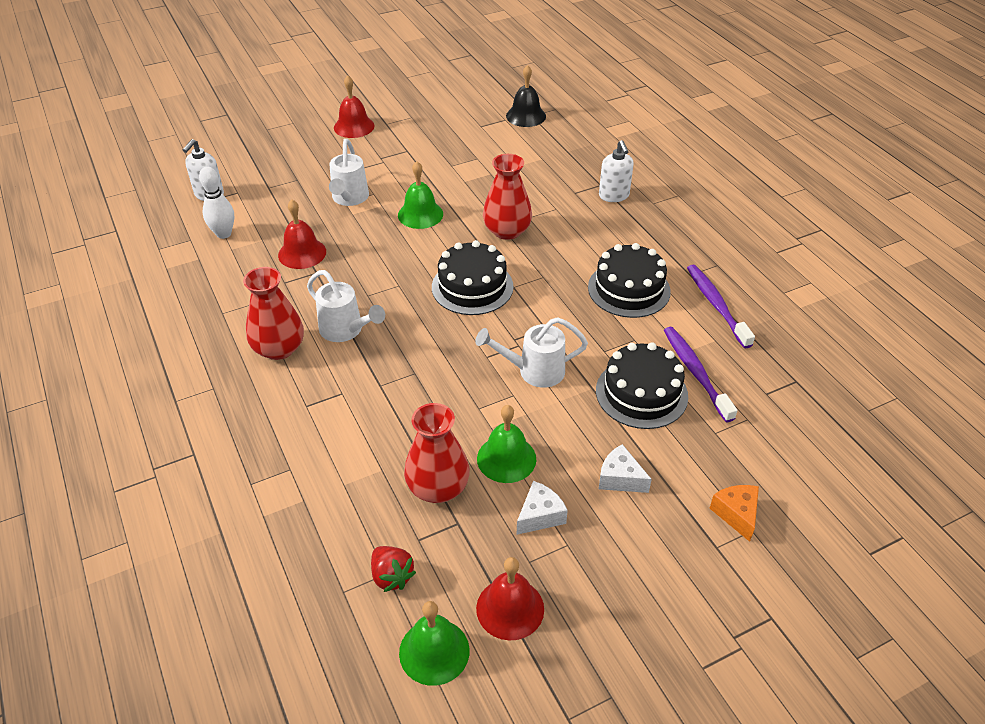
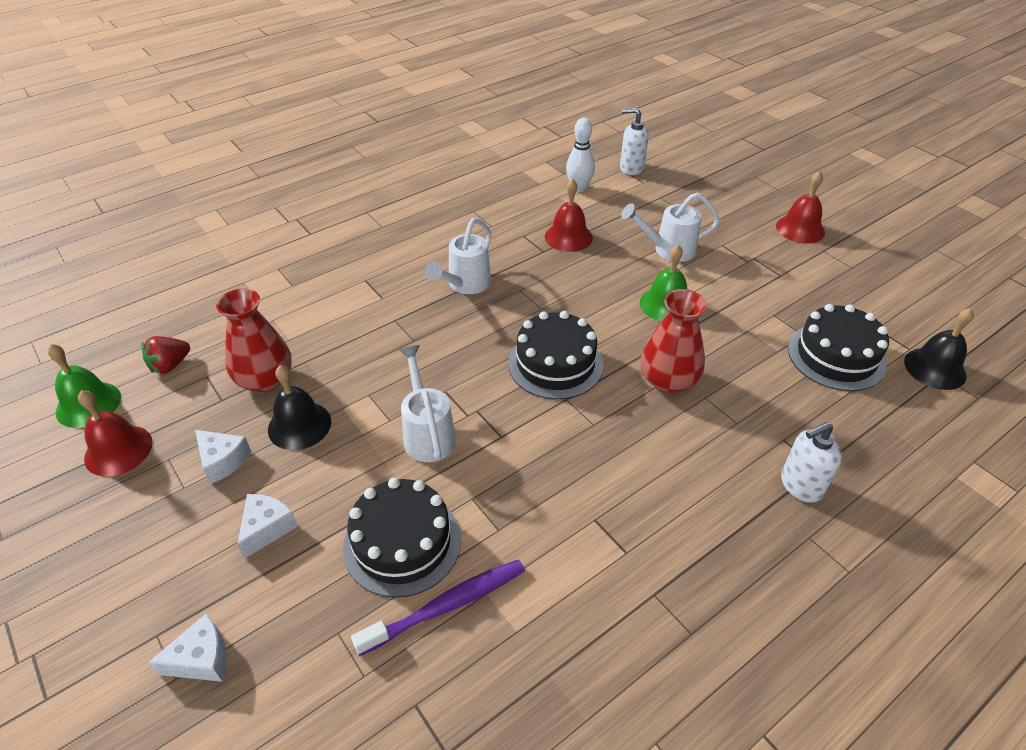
camera: 80 degrees right, 0 degrees up
red vase [243,267,304,360] -> none
green bell [477,405,536,483] -> black bell [268,365,331,450]
black cake [588,243,671,318] -> black cake moved to [788,304,889,391]
purple toothbrush [687,265,755,348] -> none
orange cheese [709,485,759,542] -> white cheese [148,613,227,682]

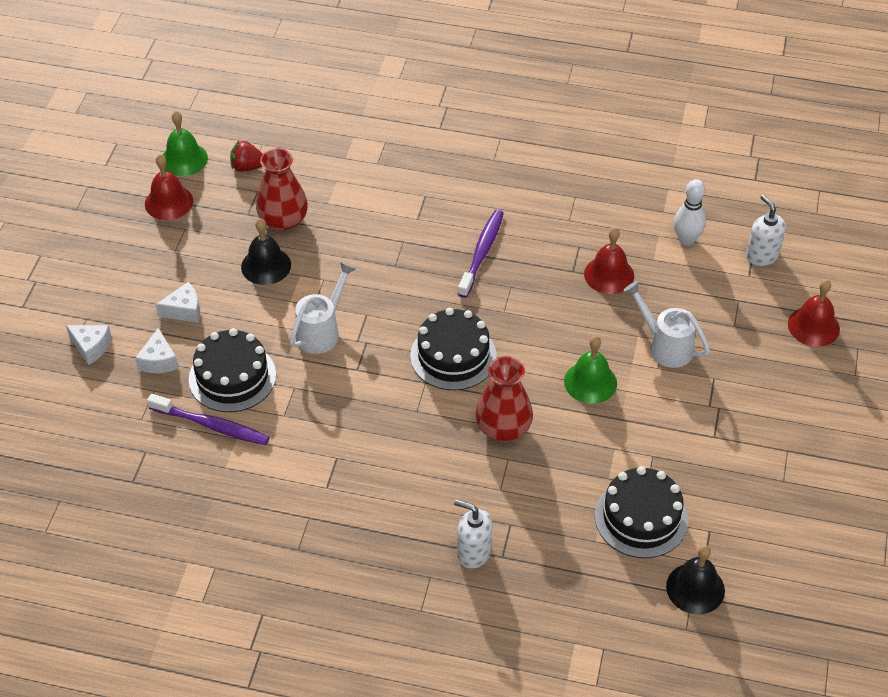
camera: 50 degrees right, 5 degrees up
white cheese [195,430,252,484] -> white cheese moved to [135,328,179,373]
white watering can [425,218,492,294] -> purple toothbrush [458,210,504,298]
red bell [776,171,825,244] -> red bell moved to [788,280,840,347]

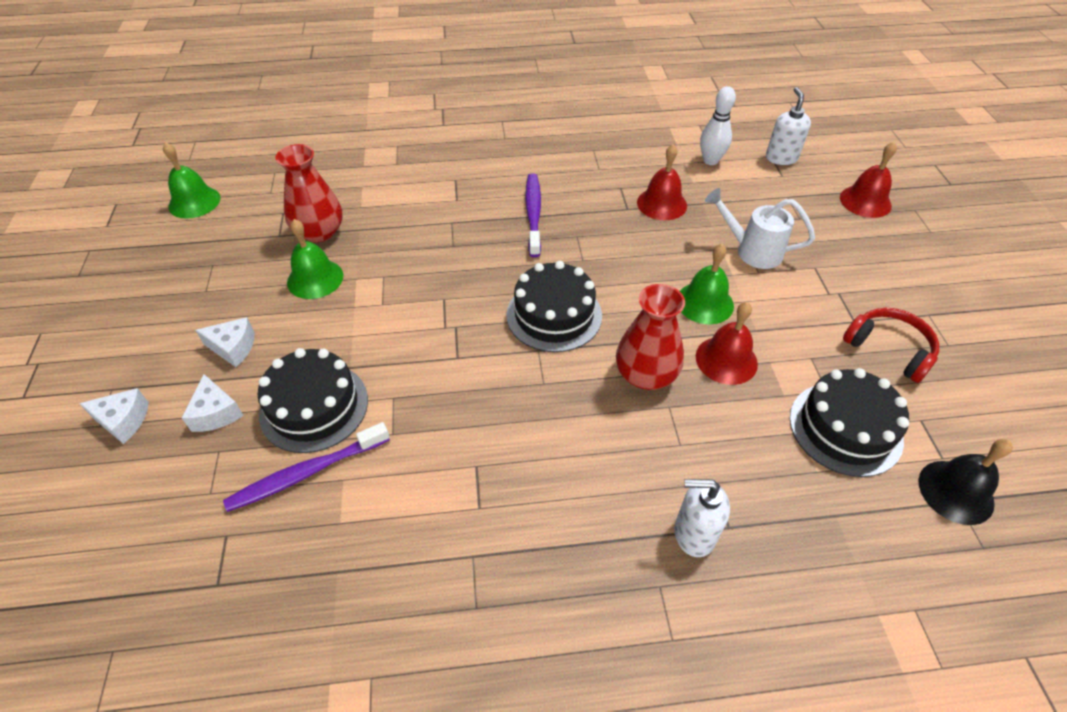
camera: 20 degrees left, 0 degrees up
red bell [145,154,193,220] -> red bell moved to [696,302,758,385]
purple toothbrush [147,393,270,445] -> purple toothbrush turned 150 degrees clockwise [223,422,390,512]
white cheese [155,282,200,323] -> white cheese turned 45 degrees clockwise [195,317,254,367]
red strawberry [230,141,263,172] -> none
black bell [241,219,291,285] -> green bell [287,219,343,299]
white watering can [289,262,356,354] -> none
white soap dispenser [746,195,786,266] -> white soap dispenser turned 45 degrees clockwise [766,87,811,165]
none -> red headphones [843,308,939,383]

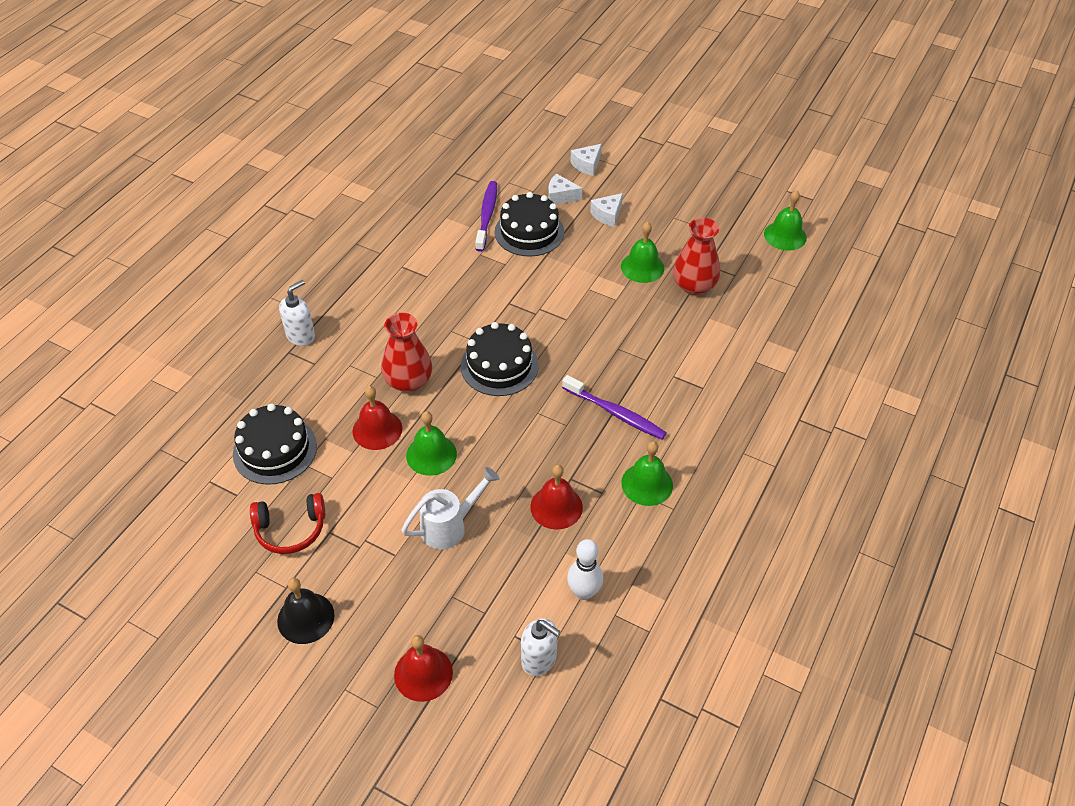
camera: 125 degrees right, 0 degrees up
black bell [918,439,1013,525] -> black bell moved to [277,578,335,644]
none -> green bell [621,441,673,506]

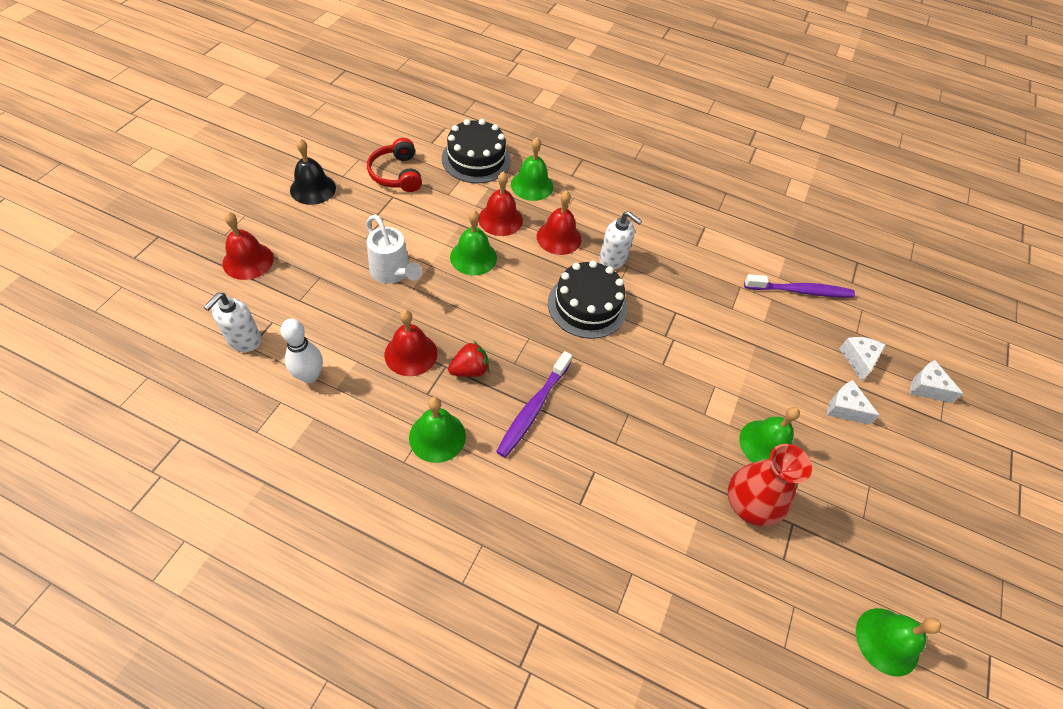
camera: 80 degrees right, 5 degrees up
white soap dispenser [279,280,315,346] -> white soap dispenser moved to [599,211,642,270]
red vase [381,313,432,392] -> red bell [537,191,581,255]
black cake [495,192,564,257] -> none
none -> red strawberry [448,341,489,377]
none -> green bell [511,137,553,201]

